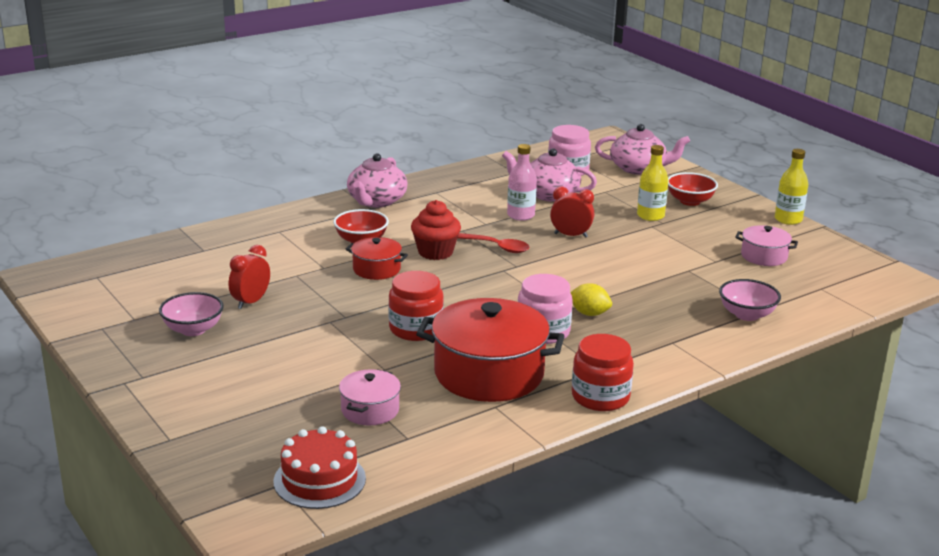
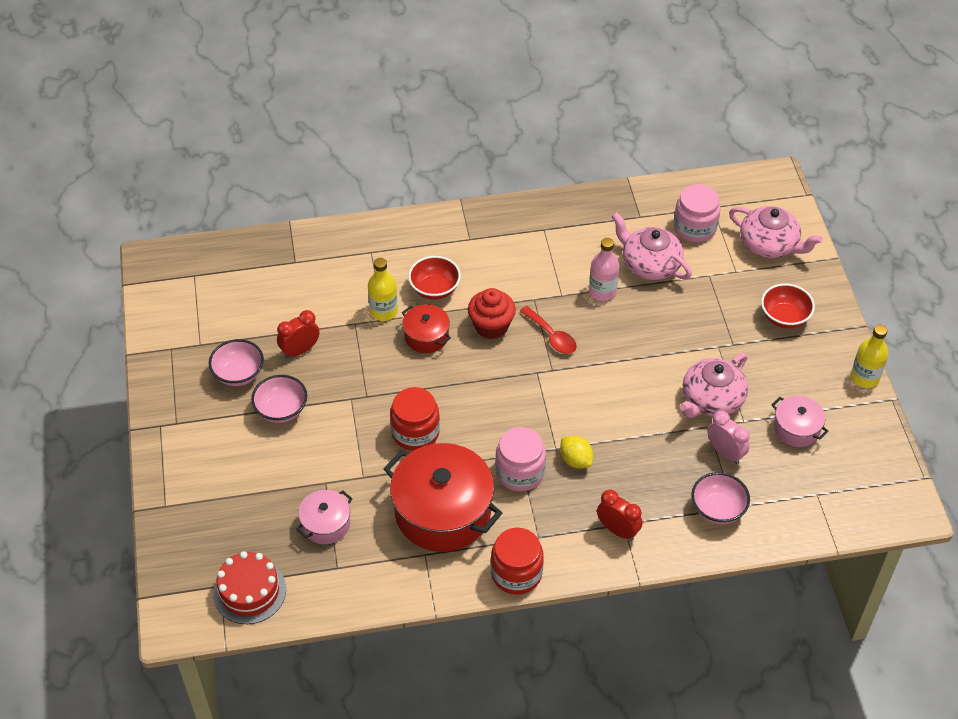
camera: 25 degrees right, 25 degrees up
pink teapot [347,153,408,207] -> pink teapot moved to [680,353,748,418]
red clock [550,187,594,238] -> red clock moved to [597,490,642,540]
yellow bottle [637,145,669,221] -> yellow bottle moved to [368,258,398,321]
none -> pink bowl [251,375,307,423]
none -> pink clock [707,411,750,464]

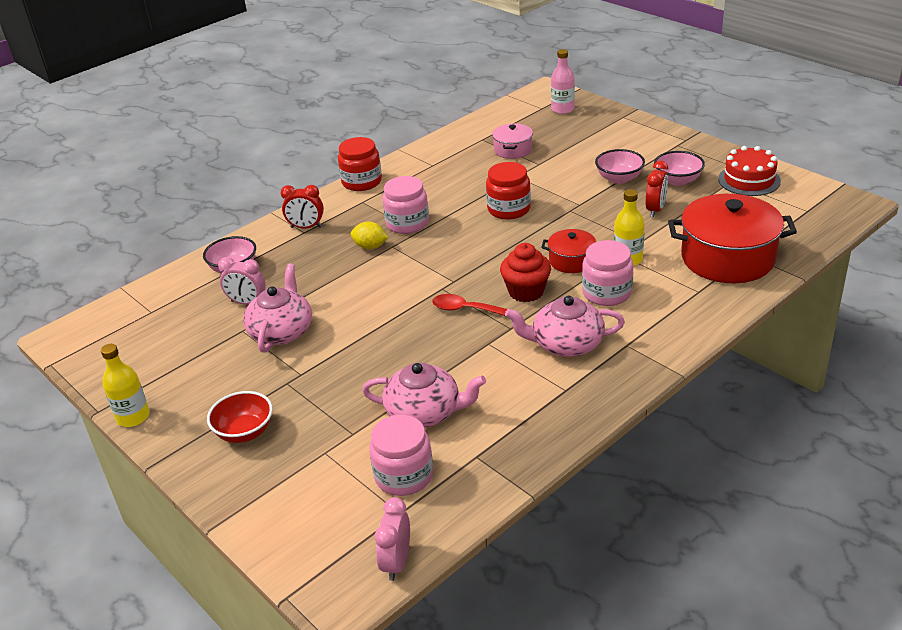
camera: 150 degrees right, 15 degrees down
red cake [213,551,286,624] -> red cake moved to [718,146,781,196]
red pot [384,443,502,552] -> red pot moved to [668,194,797,283]
red bowl [408,256,461,300] -> pink jar [582,240,633,306]
pink bottle [589,238,619,301] -> pink bottle moved to [551,49,575,114]
pink teapot [729,206,823,258] -> pink teapot moved to [505,296,625,357]
pink pot [772,396,829,447] -> none
none -> pink clock [375,497,410,581]

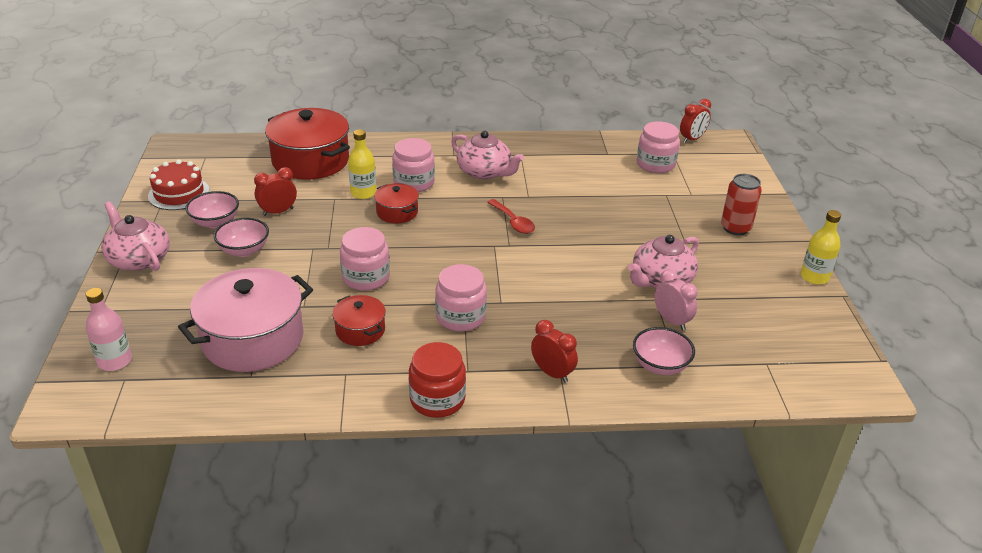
camera: 145 degrees left, 0 degrees up
red bowl [207,391,273,443] -> red can [721,174,762,235]
yellow lemon [351,221,388,250] -> none
pink teapot [362,363,486,428] -> pink teapot moved to [101,202,170,271]
pink clock [375,497,410,581] -> red clock [680,99,711,143]
red jar [486,162,531,220] -> pink jar [340,227,390,291]
pink pot [492,123,533,159] -> pink pot [178,268,313,372], size x1.99
red cupcake [500,243,551,302] -> none
none -> red pot [332,295,386,346]

